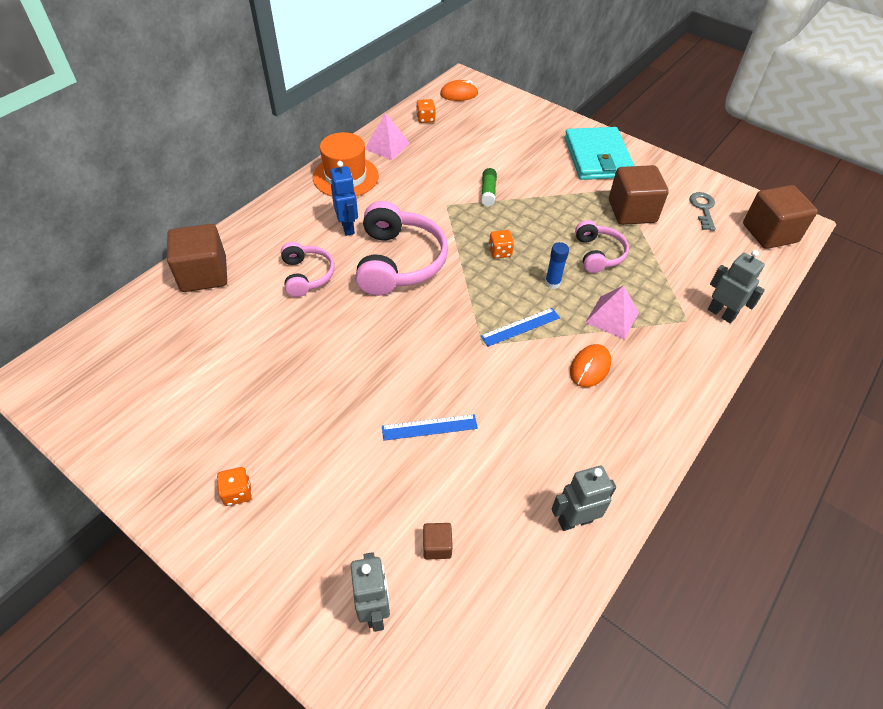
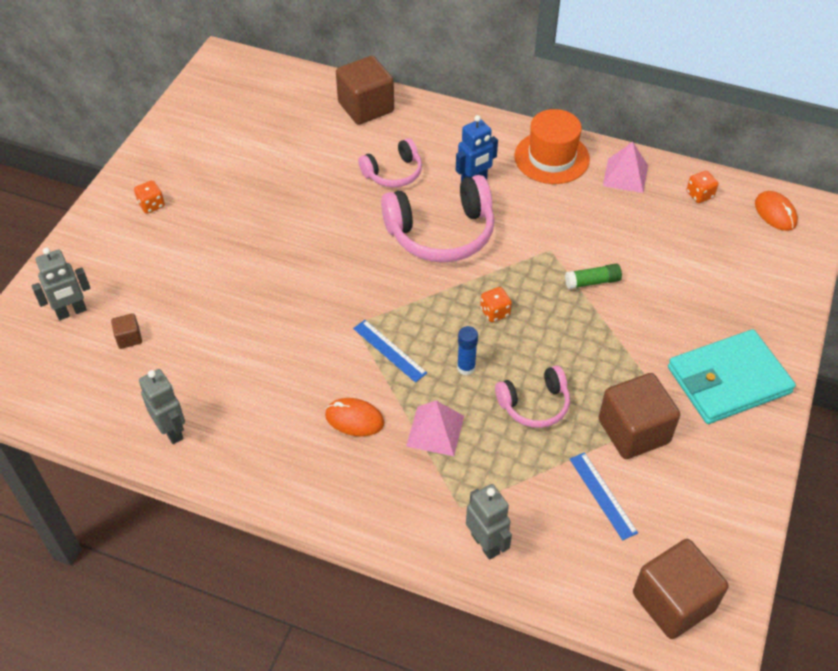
camera: 75 degrees right, 0 degrees up
blue ruler [382,414,478,441] -> blue ruler moved to [570,452,638,540]
grey key [690,192,716,231] -> none
grey robot [708,250,765,323] -> grey robot turned 60 degrees counterclockwise [466,484,512,560]

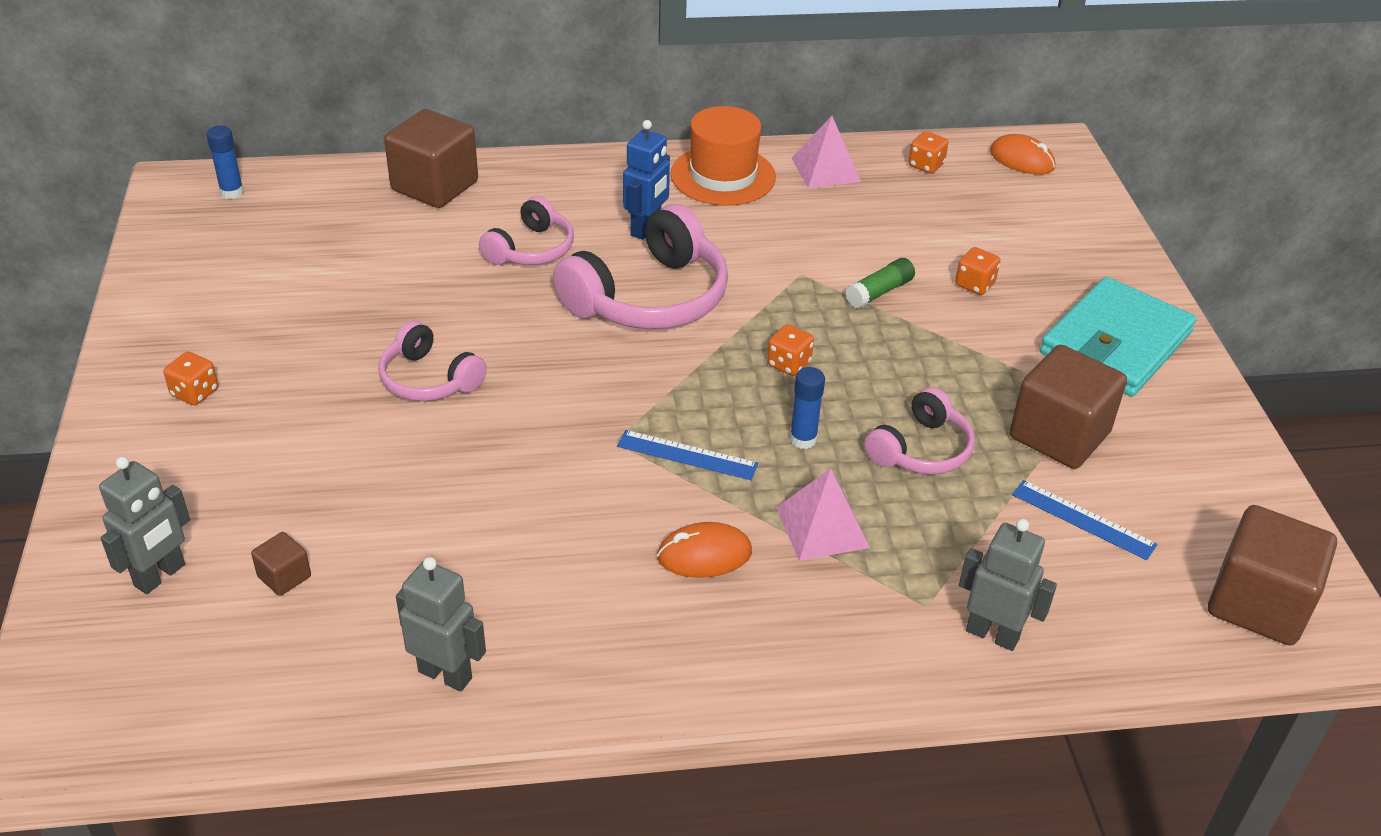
camera: 30 degrees left, 10 degrees down
none -> blue glue stick [206,126,244,199]
none -> pink headphones [378,320,487,401]
none -> orange dice [955,247,1000,295]

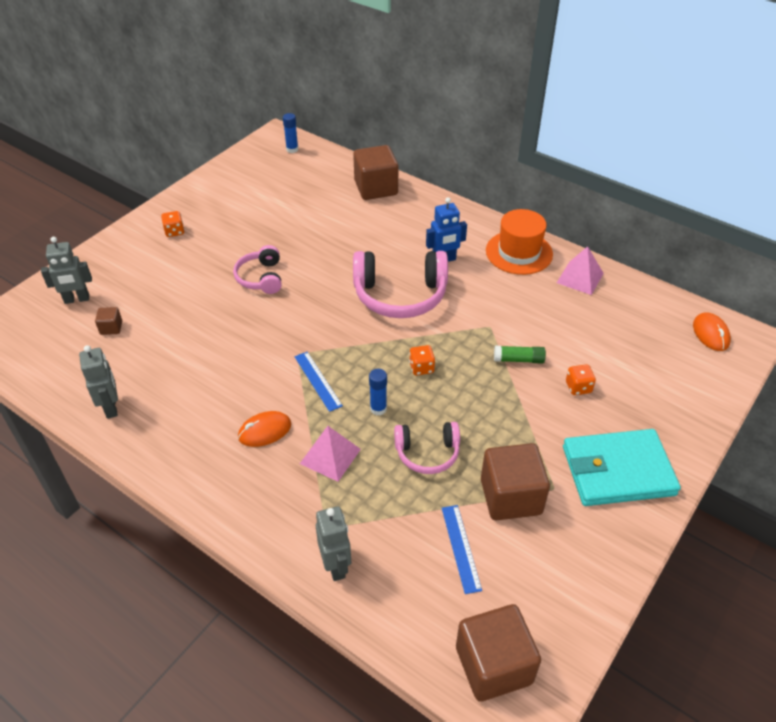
camera: 45 degrees right, 5 degrees up
pink headphones [479,196,574,265] -> none
orange mouse [657,522,752,578] -> orange mouse turned 60 degrees counterclockwise [238,411,291,447]
orange dice [908,131,949,174] -> none

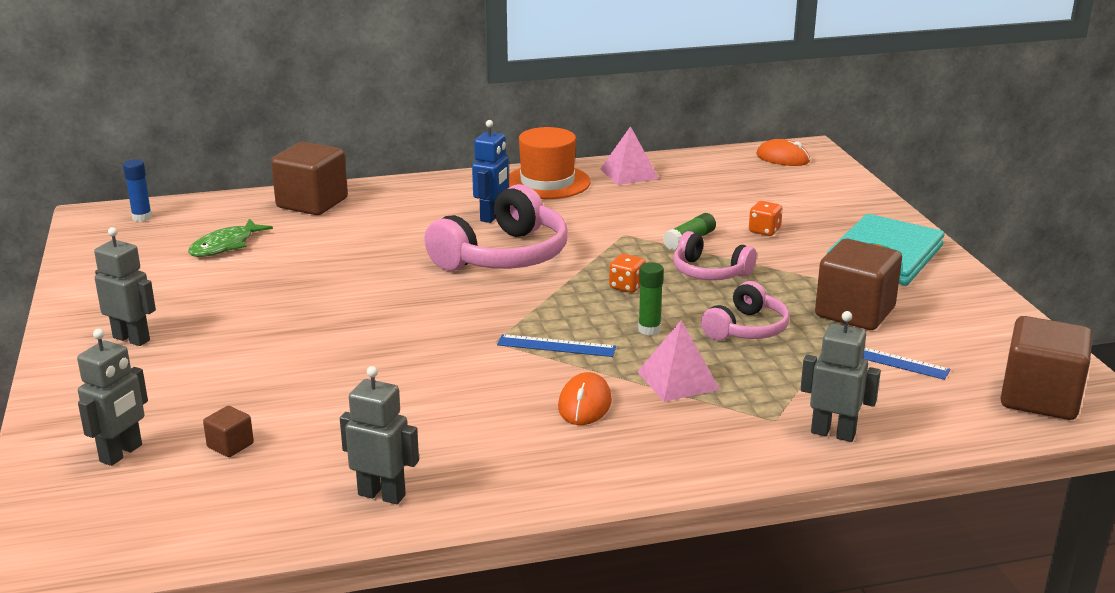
camera: 50 degrees left, 20 degrees down
orange dice [161,211,185,237] -> grey robot [94,227,156,346]
pink headphones [233,245,282,294] -> pink headphones moved to [673,231,757,280]
blue glue stick [369,369,387,415] -> green glue stick [638,262,664,335]
none -> green fish [188,219,273,257]

